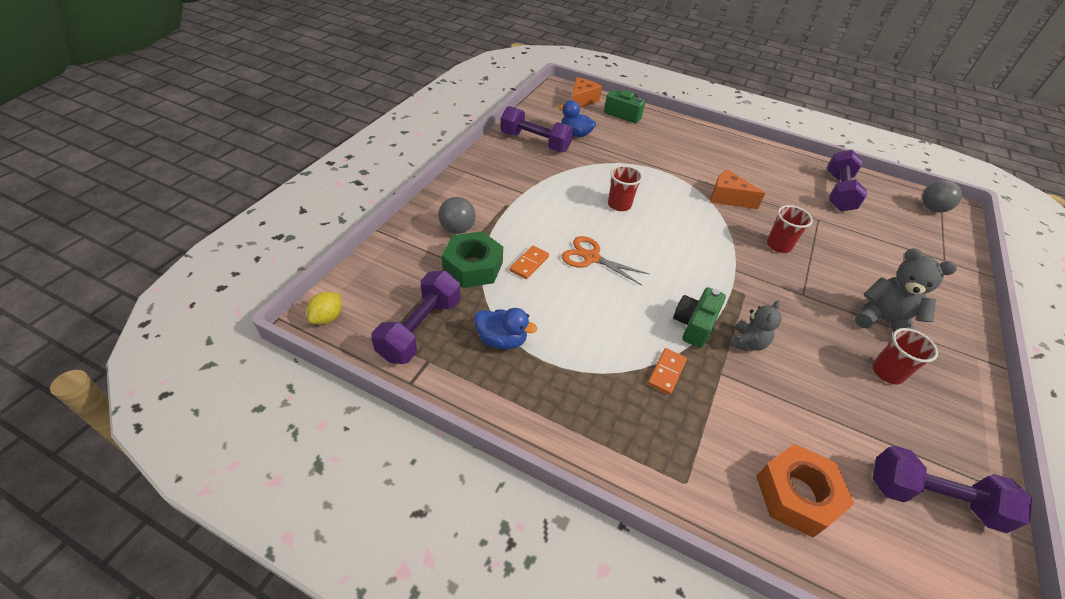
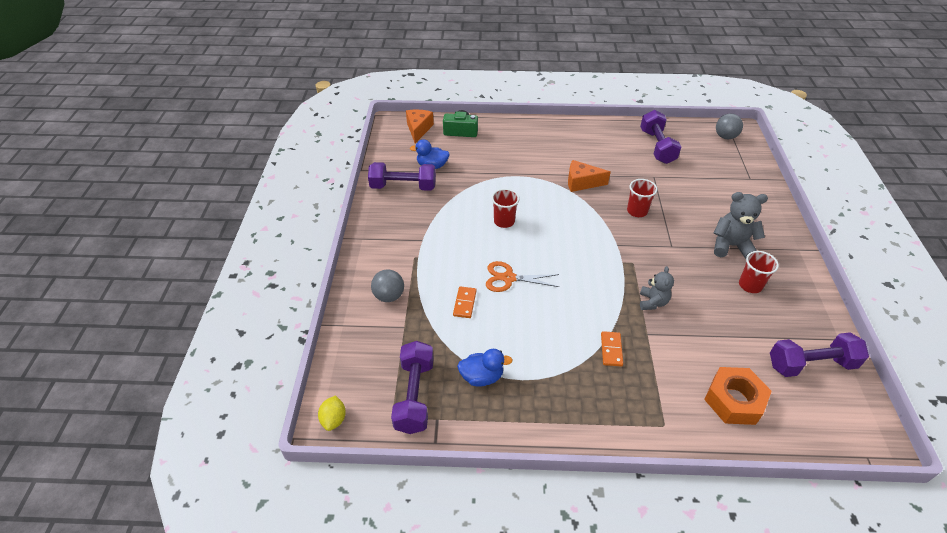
camera: 20 degrees left, 0 degrees up
green nut [442,231,503,288] -> none
green camera [673,287,726,348] -> none

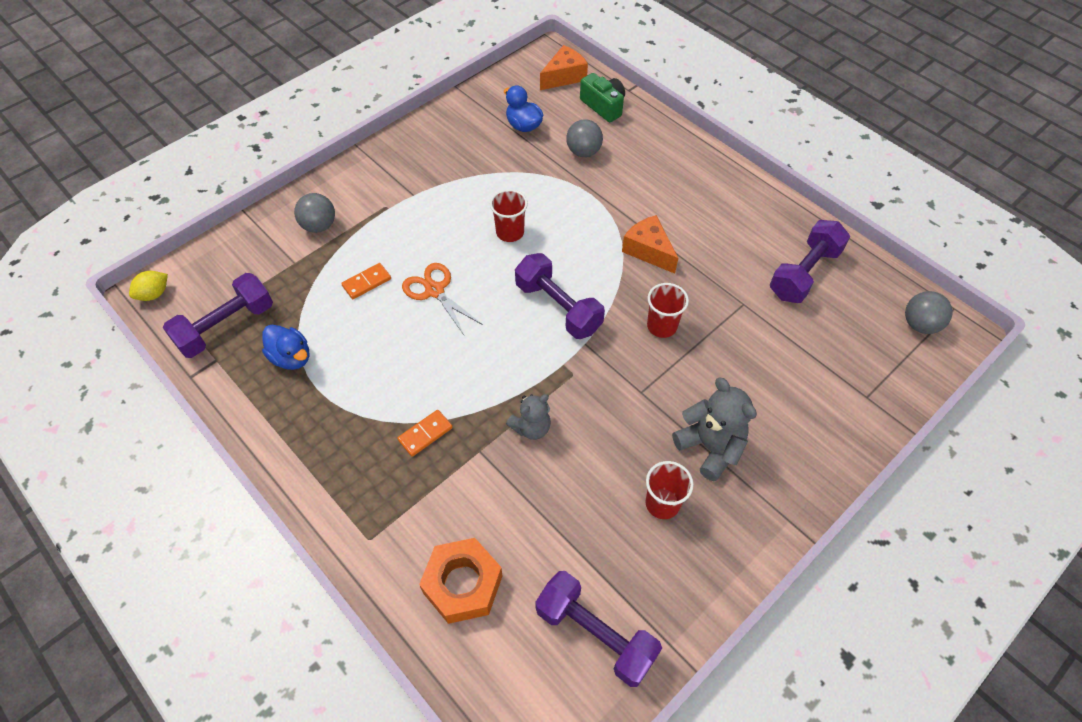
camera: 45 degrees right, 10 degrees up
purple dumbbell [368,162,436,191] -> purple dumbbell moved to [515,253,605,339]
none -> grey ball [566,119,603,157]

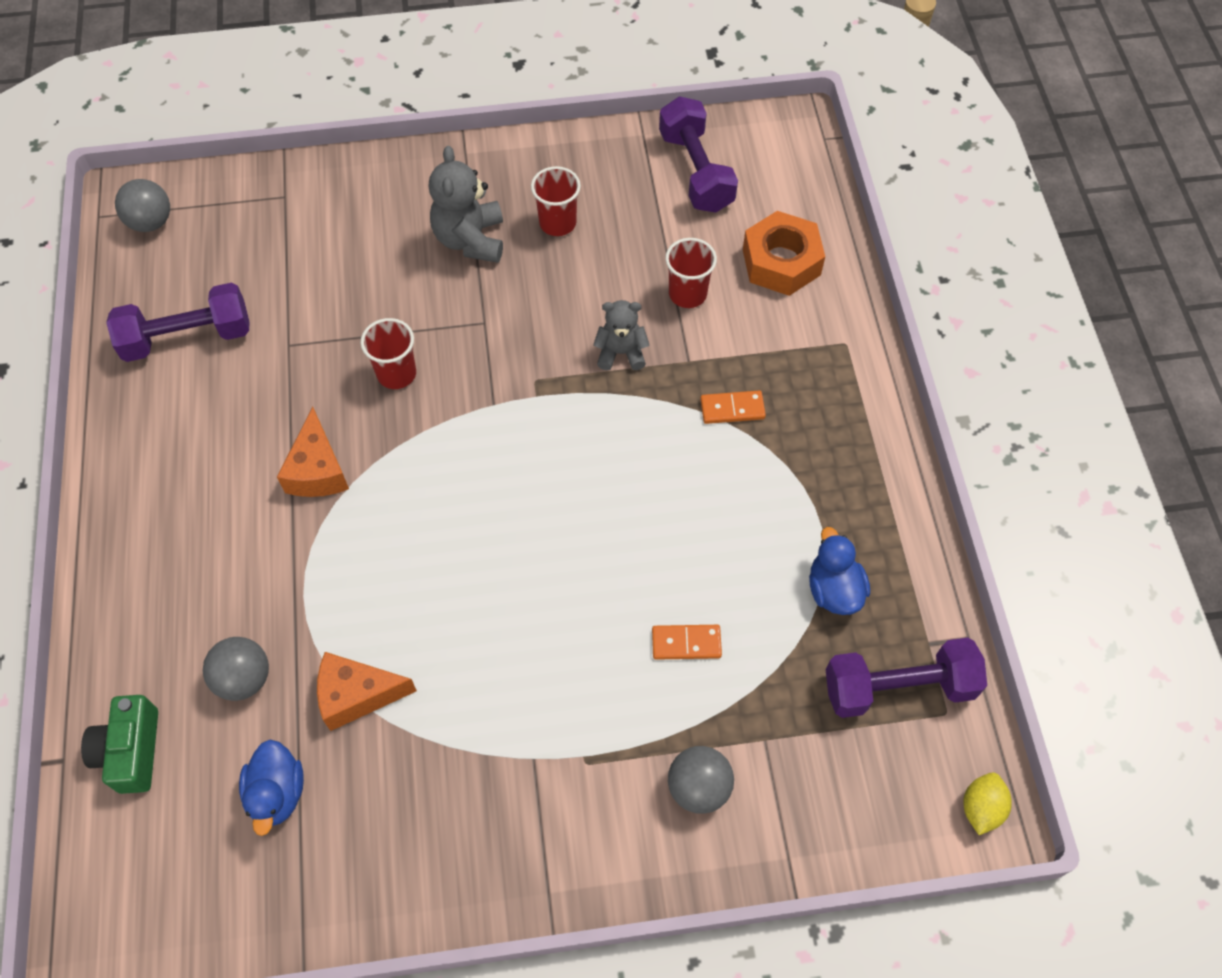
camera: 145 degrees left, 5 degrees up
yellow lemon [129,271,168,301] -> yellow lemon turned 60 degrees counterclockwise [963,772,1012,835]
orange scissors [402,263,483,335] -> none
red cup [490,189,528,242] -> red cup moved to [665,238,717,308]
purple dumbbell [515,253,605,339] -> none
orange cheese [540,45,588,90] -> orange cheese moved to [317,652,417,731]

